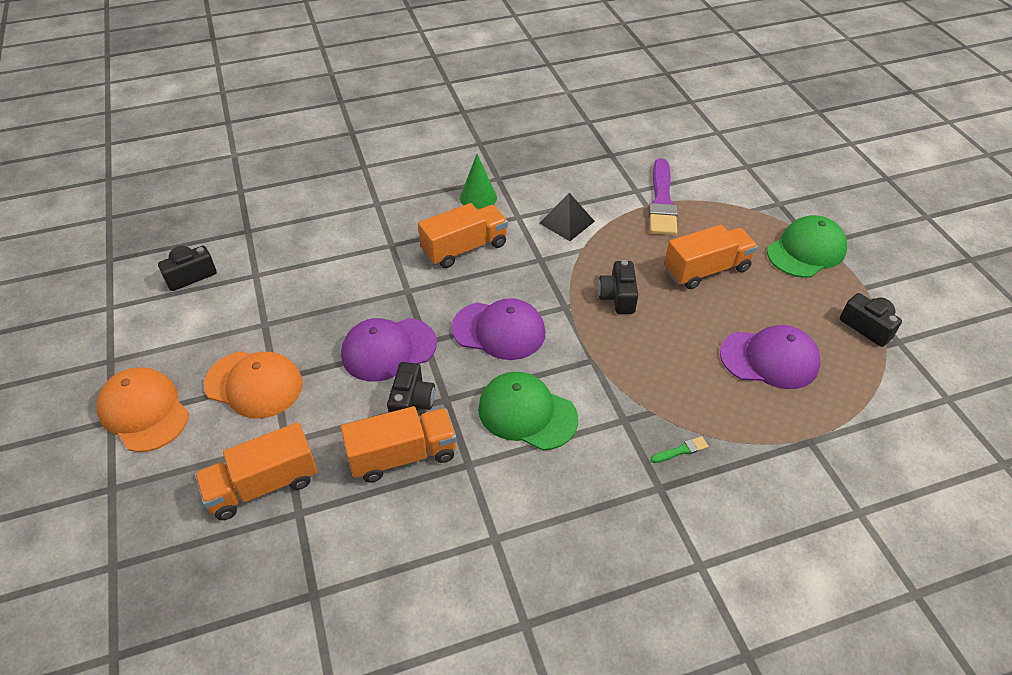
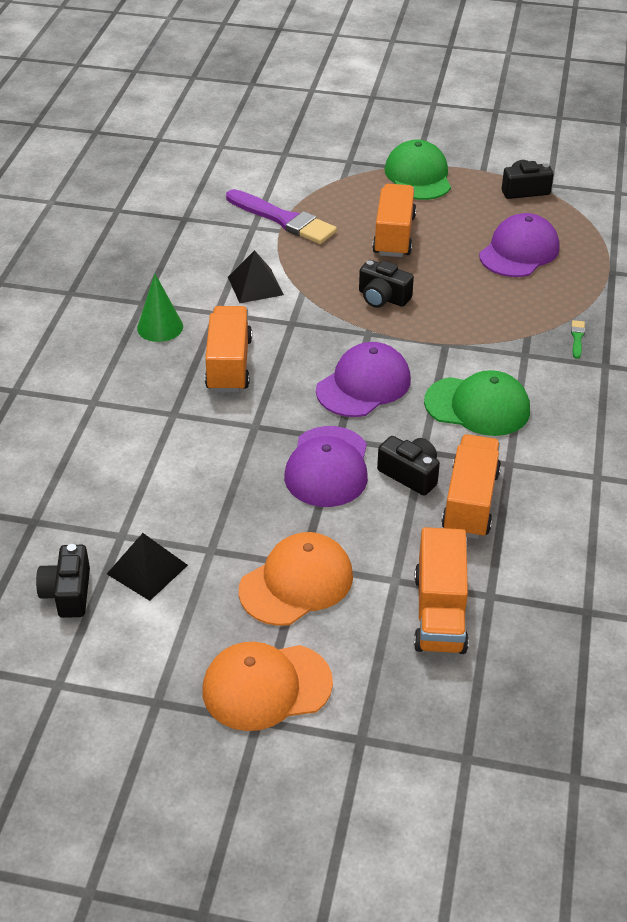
camera: 60 degrees left, 5 degrees down
green cap [478,372,578,451] -> green cap turned 135 degrees counterclockwise [424,370,530,436]
none -> black pyramid [107,533,188,601]

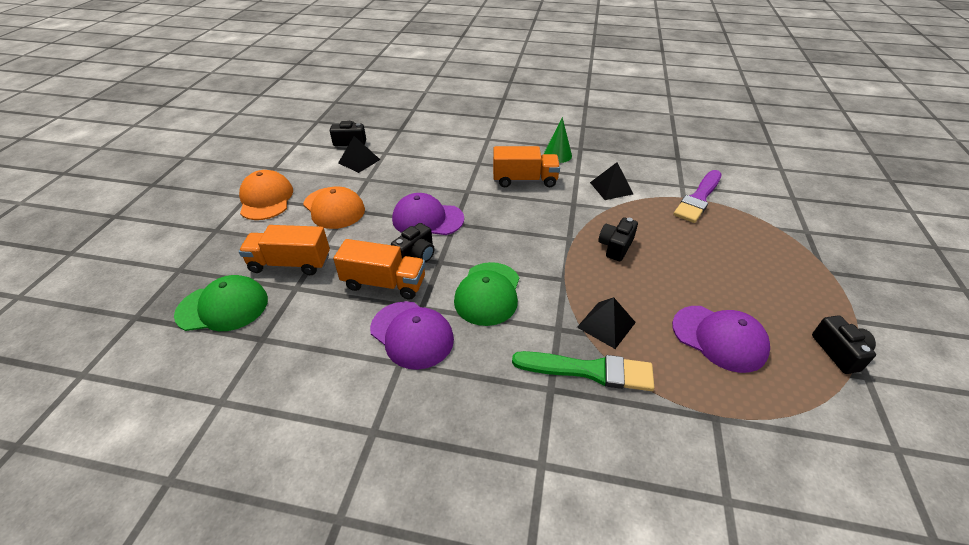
camera: 90 degrees right, 0 degrees up
purple cap [316,342,411,417] -> purple cap moved to [370,301,454,370]
orange truck [372,184,416,257] -> none
green cap [385,140,451,200] -> green cap moved to [174,275,268,331]
green brush [571,320,585,359] -> green brush [512,351,654,391], size x2.50
none -> black pyramid [577,297,636,349]

